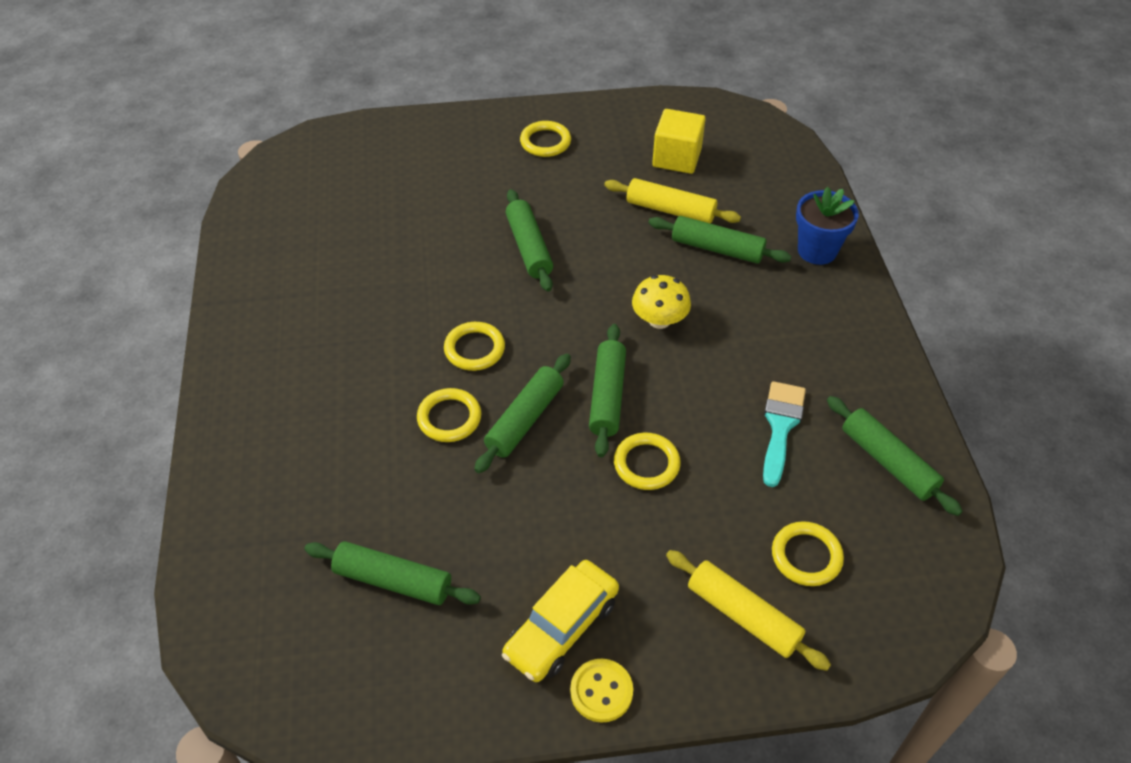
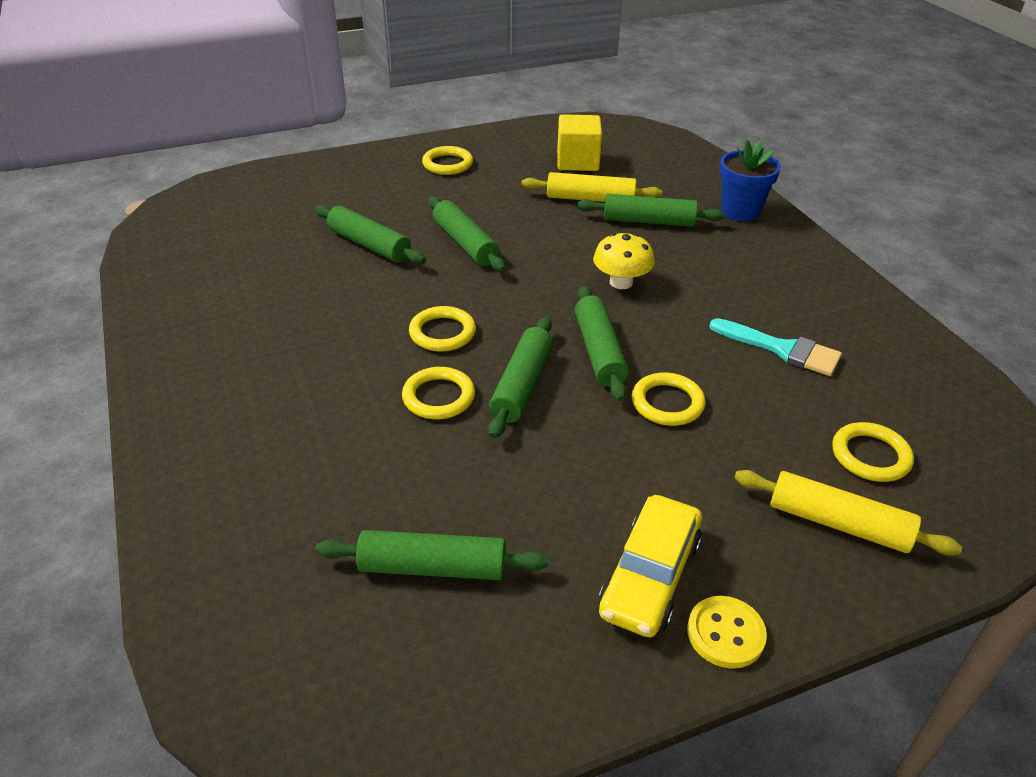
camera: 15 degrees left, 10 degrees down
turquoise brush [763,381,806,487] -> turquoise brush turned 120 degrees clockwise [709,318,842,376]
green rolling pin [827,396,963,516] -> green rolling pin moved to [315,205,426,264]

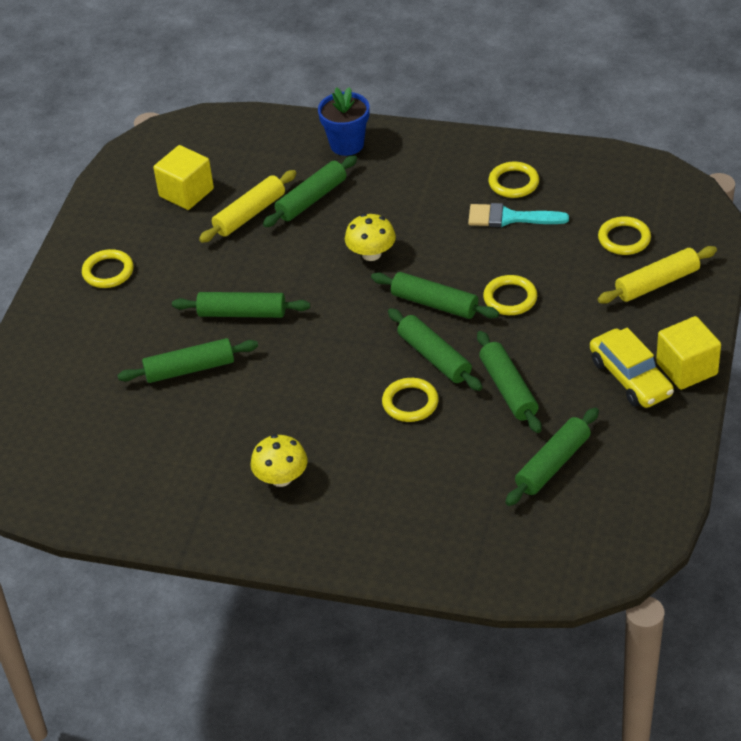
camera: 50 degrees left, 5 degrees up
yellow ring [409,306,476,352] -> yellow ring moved to [488,161,539,198]
yellow button [687,596,767,669] -> yellow cube [656,316,721,390]
turquoise brush [709,318,842,376] -> turquoise brush turned 150 degrees counterclockwise [468,203,569,227]
none -> yellow mushroom [251,434,307,487]
none -> green rolling pin [477,331,542,433]

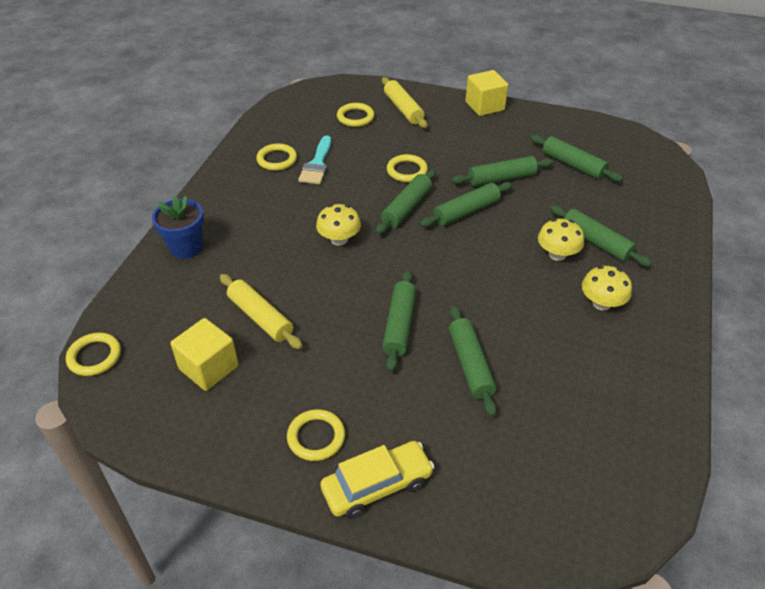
camera: 90 degrees left, 0 degrees up
green rolling pin [263,155,357,227] -> green rolling pin moved to [550,205,652,267]
yellow ring [382,378,439,422] -> yellow ring moved to [66,333,121,376]
yellow car [590,328,674,408] -> yellow car moved to [320,441,434,519]
none -> yellow mushroom [538,219,584,261]

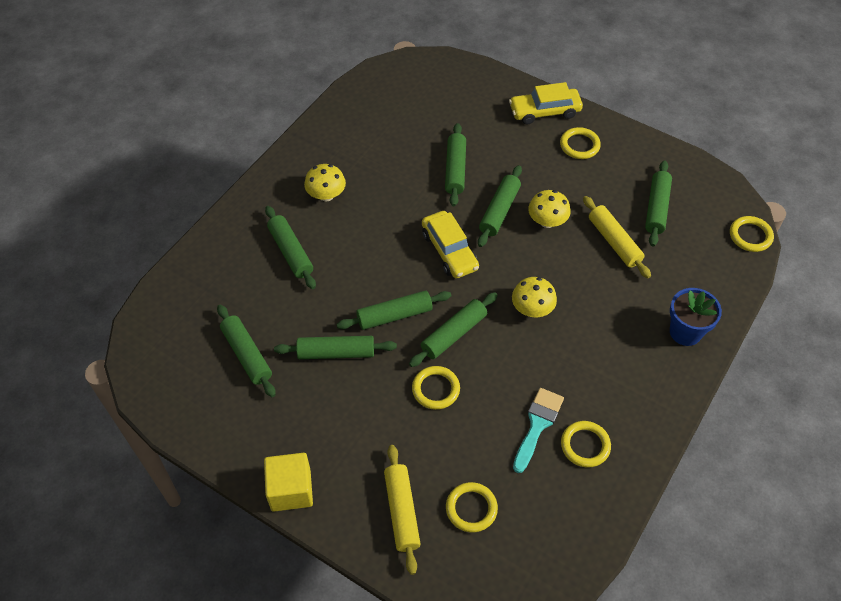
camera: 165 degrees left, 10 degrees up
yellow cube [170,318,239,391] -> green rolling pin [645,161,672,246]
yellow mushroom [538,219,584,261] -> yellow mushroom moved to [528,190,571,228]
none -> yellow car [422,211,479,278]

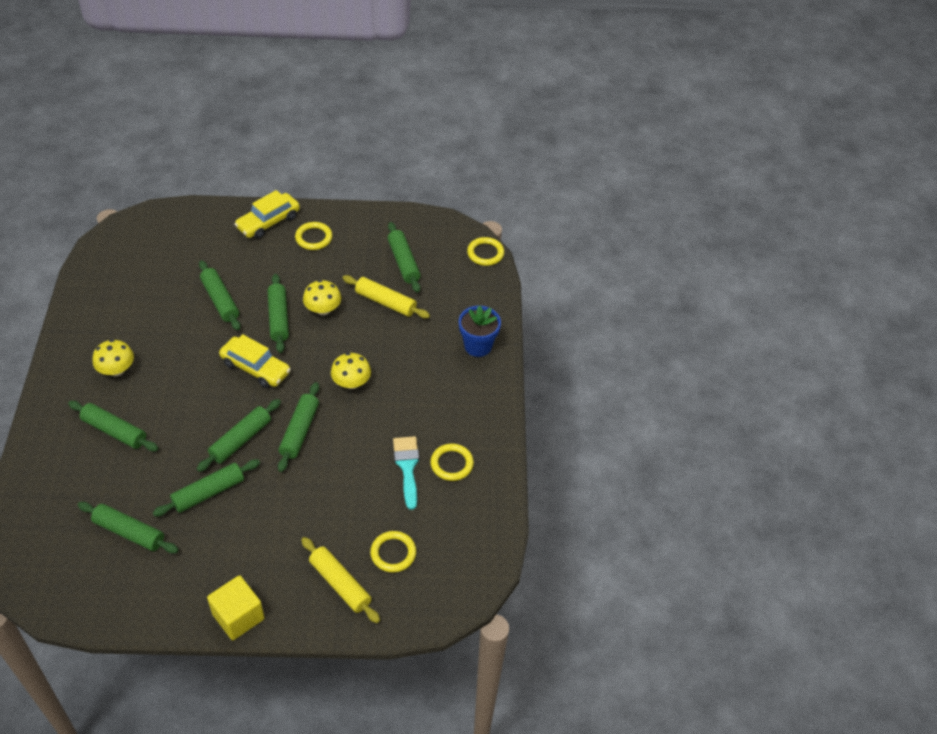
camera: 35 degrees left, 5 degrees down
yellow ring [412,366,460,410] -> none

